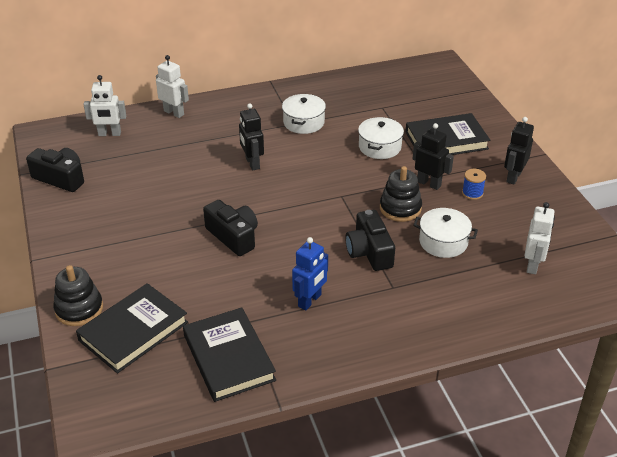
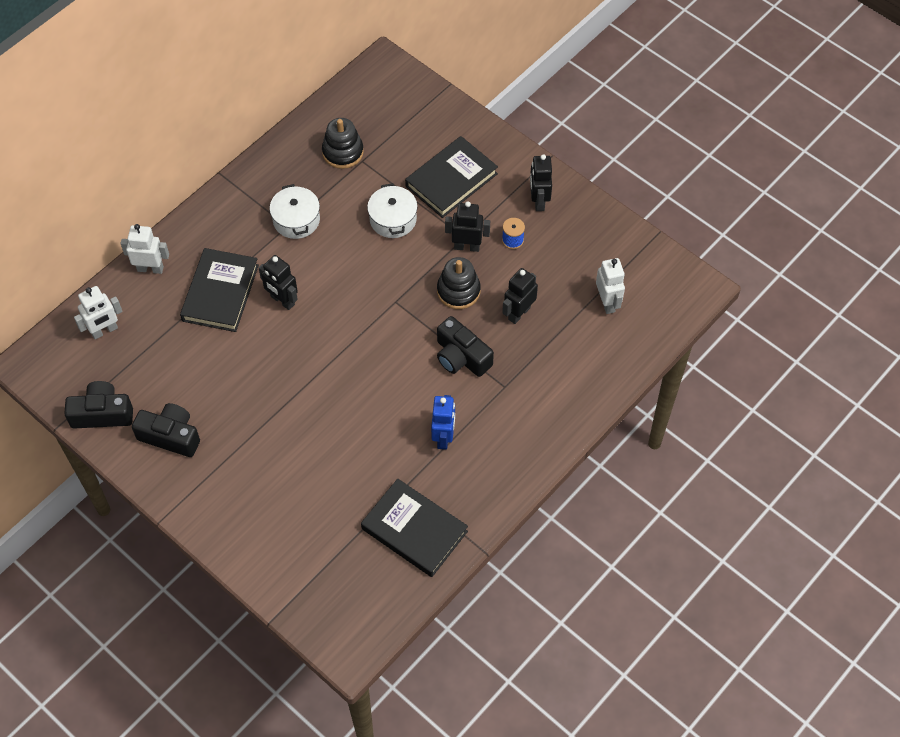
camera: 30 degrees left, 20 degrees up
black stacking toy [53,265,103,326] -> black stacking toy moved to [322,118,364,169]
black book [76,283,188,373] -> black book moved to [180,248,259,332]
black camera [203,200,258,256] -> black camera moved to [132,403,200,457]
white pot [413,208,478,258] -> black robot [502,268,538,324]

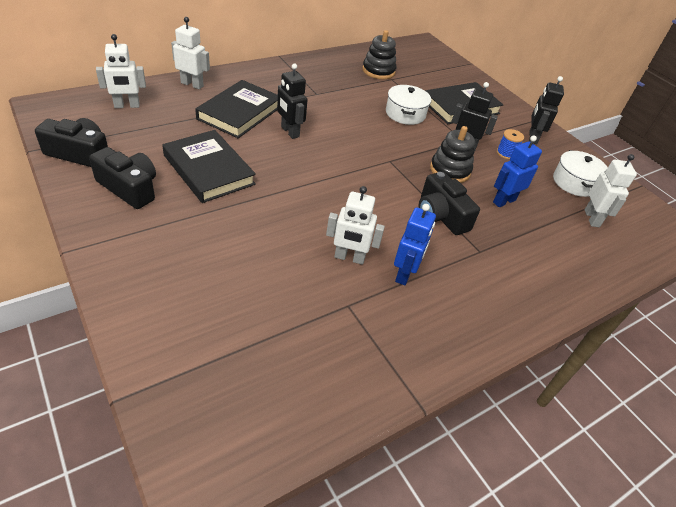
camera: 10 degrees right, 15 degrees down
white pot [270,184,320,239] -> white pot moved to [553,150,608,197]
black book [361,479,468,577] -> black book moved to [162,130,256,203]
black robot [502,268,538,324] -> blue robot [493,135,542,207]
none -> white robot [326,186,385,265]

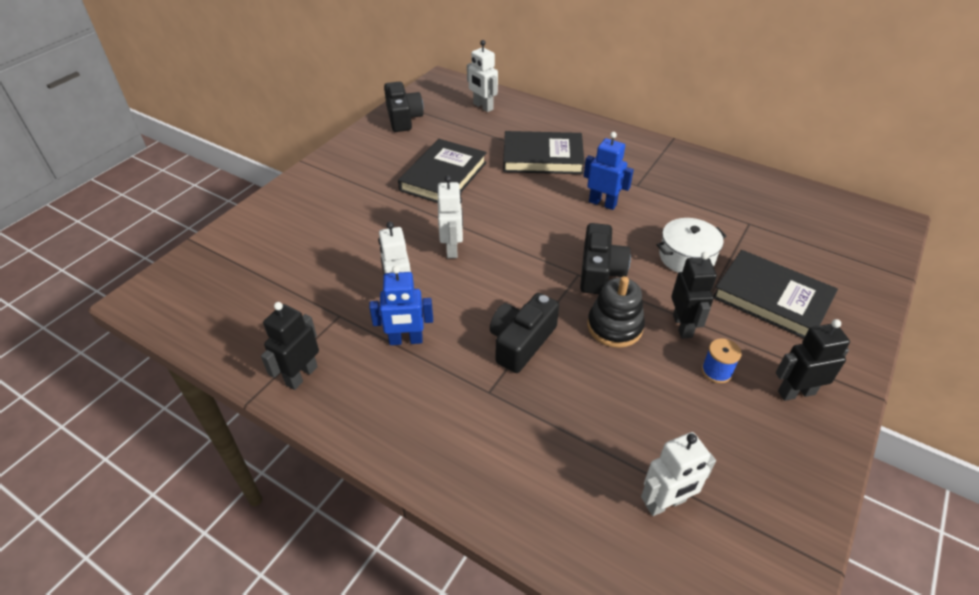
camera: 70 degrees right, 0 degrees up
black camera [89,147,156,209] -> black camera moved to [580,223,631,294]
white robot [171,17,210,89] -> white robot moved to [438,175,463,258]
black robot [277,64,307,139] -> black robot moved to [261,302,319,390]
black stacking toy [362,30,396,79] -> none
blue robot [493,135,542,207] -> blue robot moved to [584,132,634,210]
white pot [553,150,608,197] -> none

